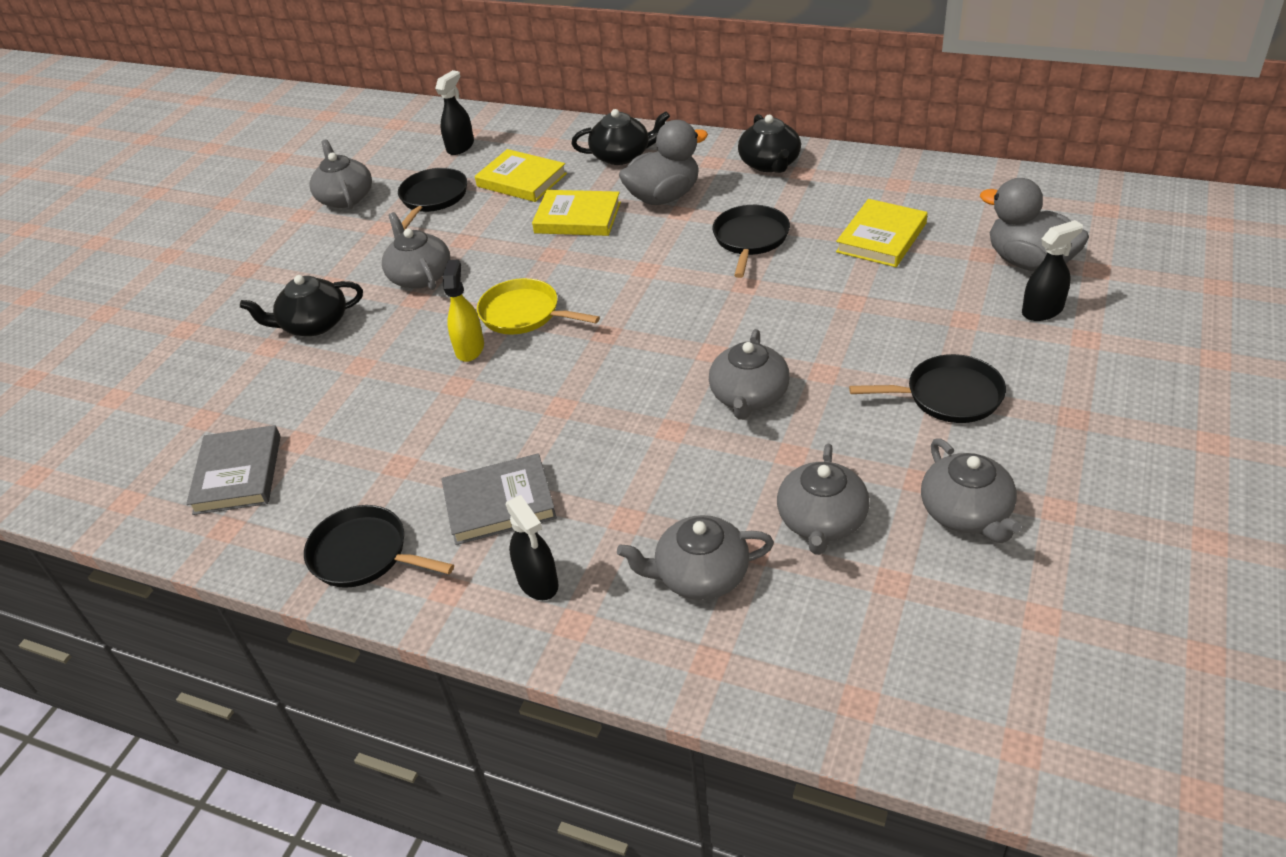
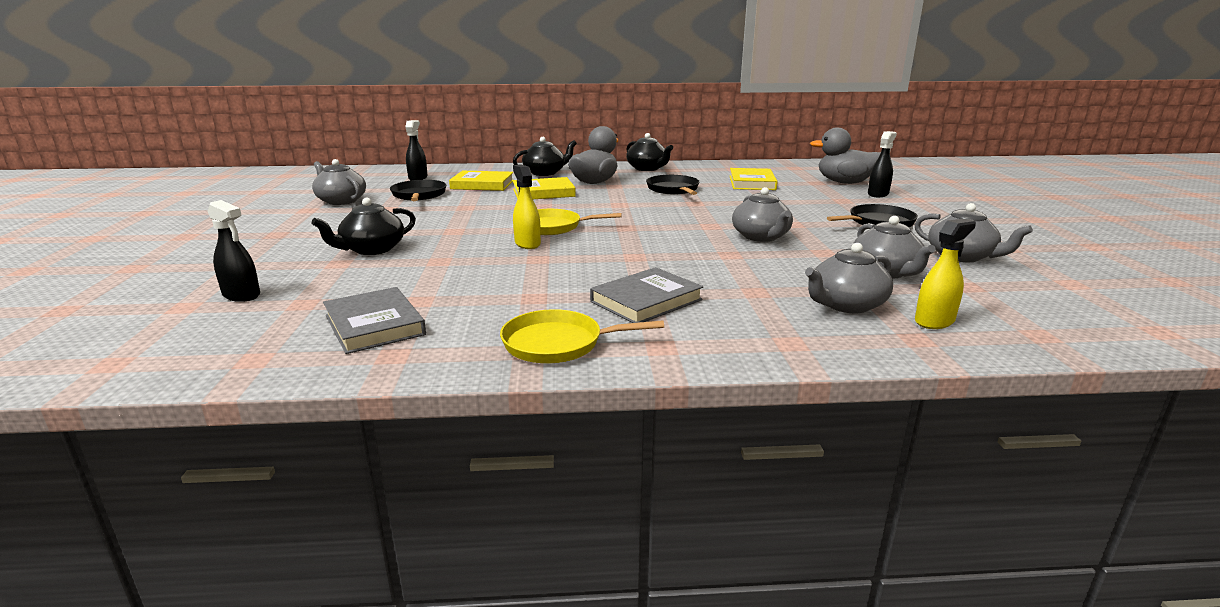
camera: 30 degrees left, 20 degrees down
black pan [304,505,454,588] -> yellow pan [500,309,664,363]
grey teapot [382,212,450,290] -> none
black spray bottle [506,495,559,600] -> black spray bottle moved to [208,200,260,302]
none -> yellow spray bottle [915,218,976,329]

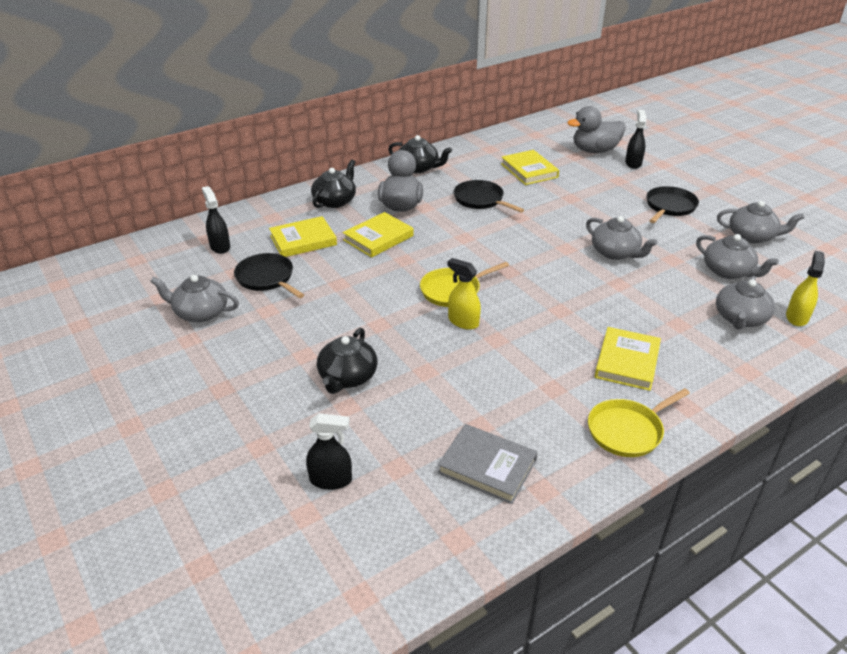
camera: 30 degrees left, 15 degrees up
grey book [590,267,703,323] -> yellow book [595,327,661,391]

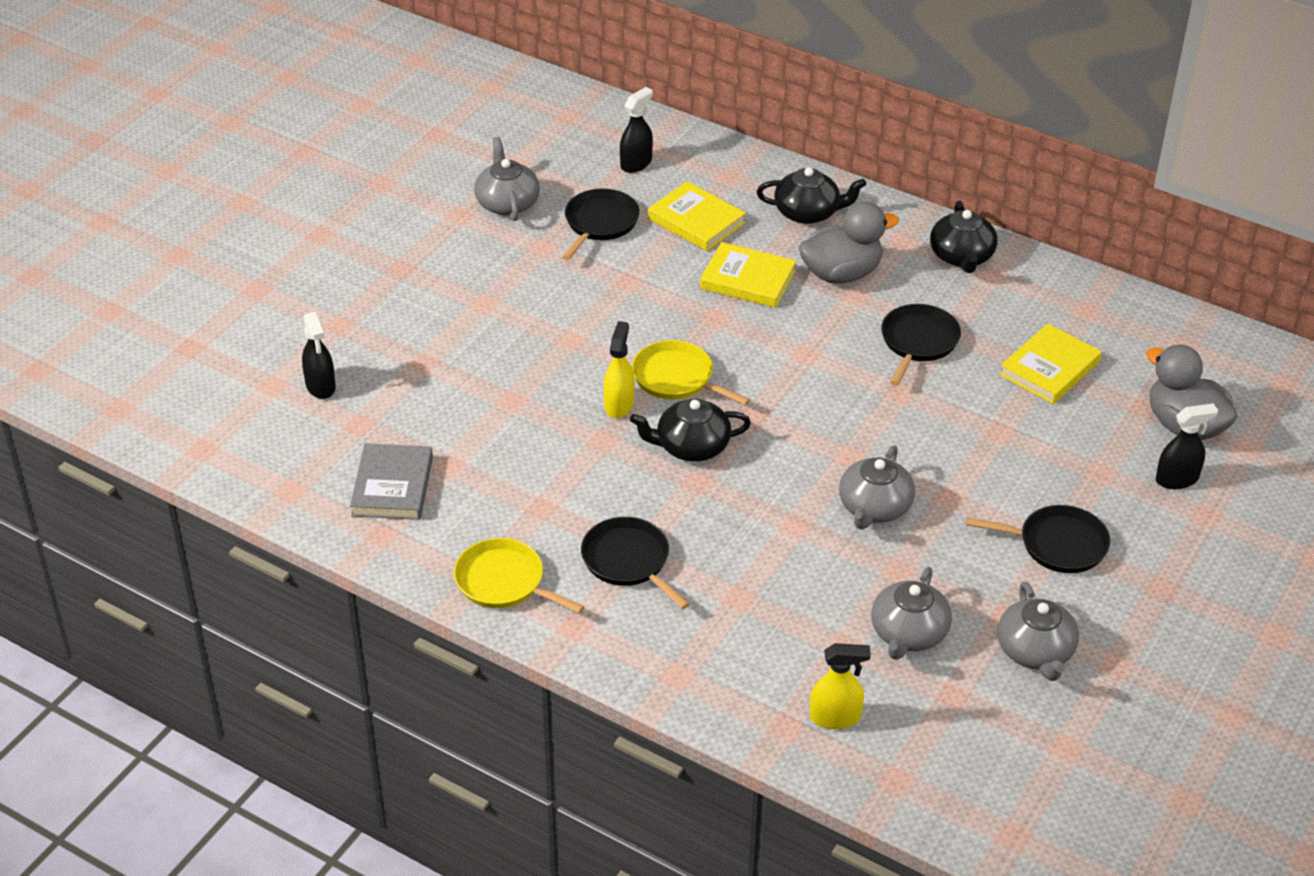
camera: 65 degrees right, 5 degrees up
black teapot [317,328,377,394] -> black teapot moved to [630,398,751,462]
yellow book [595,327,661,391] -> black pan [581,517,690,609]
grey teapot [716,276,775,330] -> none

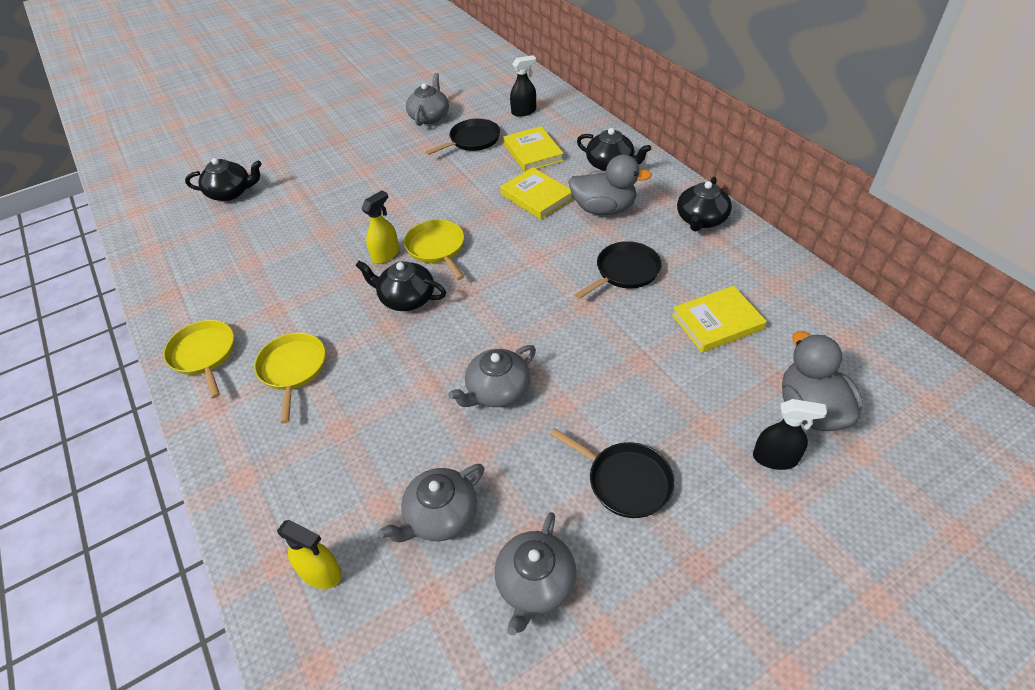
camera: 30 degrees right, 5 degrees up
black spray bottle [302,312,336,399] -> black teapot [185,158,262,201]
grey book [350,443,433,520] -> none
black pan [581,517,690,609] -> yellow pan [254,333,325,424]

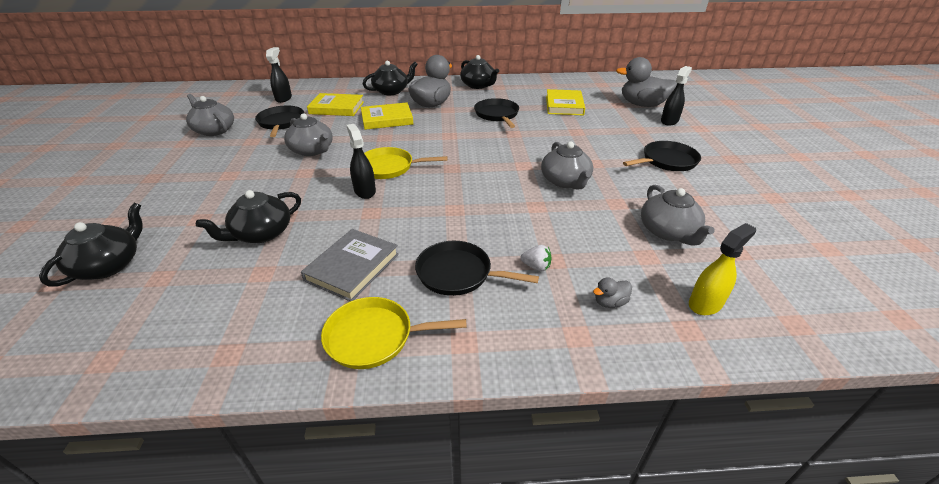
camera: 65 degrees left, 10 degrees down
yellow pan [254,333,325,424] -> black pan [415,241,539,296]
black teapot [356,261,446,311] -> black teapot moved to [196,190,301,243]
yellow spray bottle [361,190,399,264] -> black spray bottle [346,124,376,199]
grey teapot [495,512,577,636] -> grey teapot moved to [284,113,333,156]
none -> grey book [301,229,399,301]
none -> white strawberry [520,245,551,271]
none -> grey duck [593,278,632,308]

